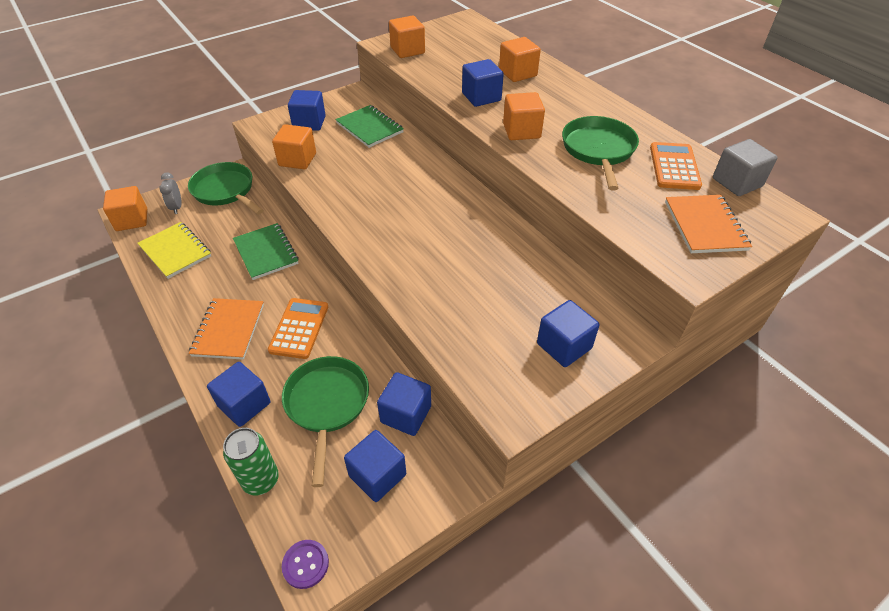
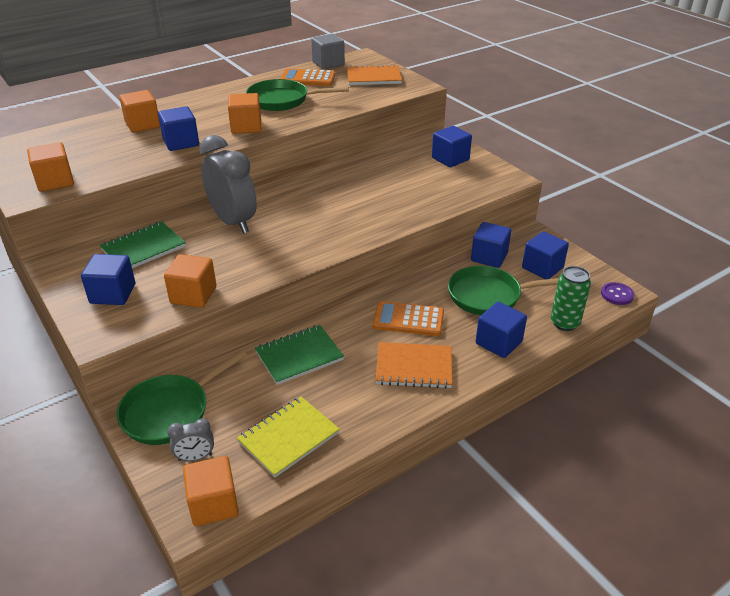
camera: 90 degrees left, 10 degrees down
none -> grey clock [199,135,257,234]

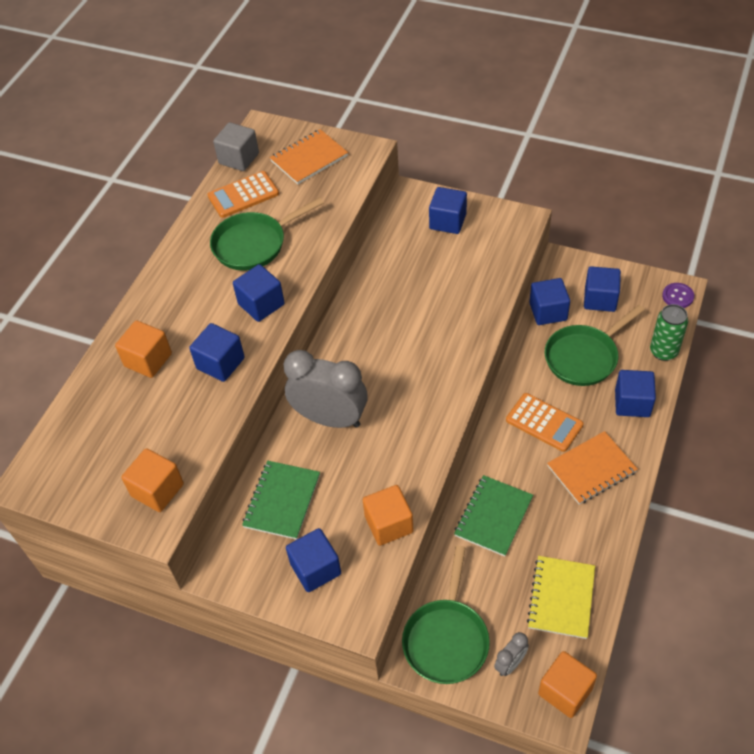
camera: 30 degrees left, 15 degrees up
orange cube [228,93,261,134] -> blue cube [233,264,285,322]
orange calculator [373,301,444,336] -> orange calculator turned 120 degrees counterclockwise [506,393,583,452]

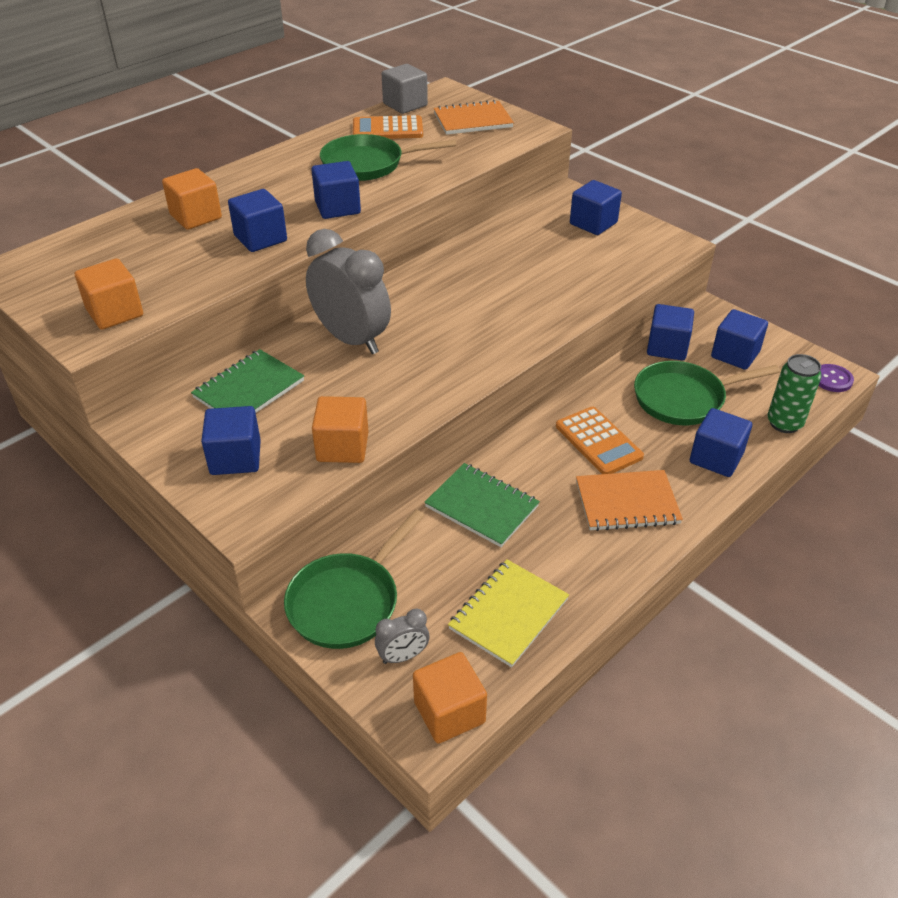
camera: 20 degrees right, 10 degrees down
green notebook [454,475,533,557] -> green notebook turned 75 degrees clockwise [424,463,540,547]

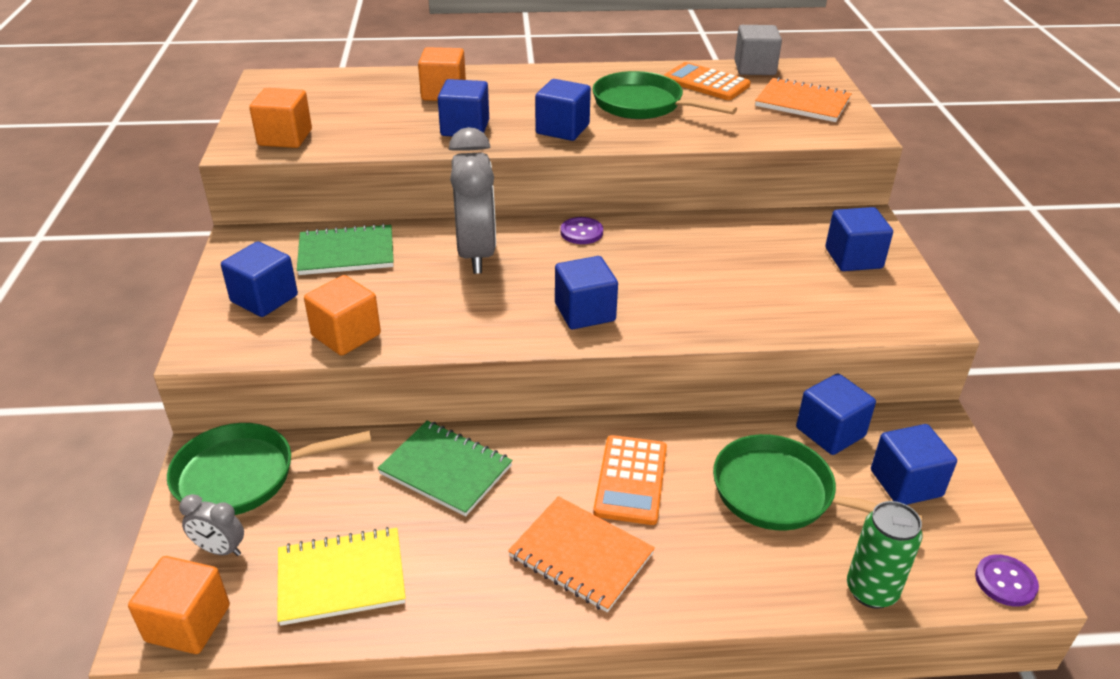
camera: 40 degrees right, 5 degrees down
green notebook [424,463,540,547] -> green notebook turned 45 degrees counterclockwise [378,421,513,516]
blue cube [690,408,752,477] -> blue cube moved to [555,256,618,329]
none -> purple button [560,217,603,244]

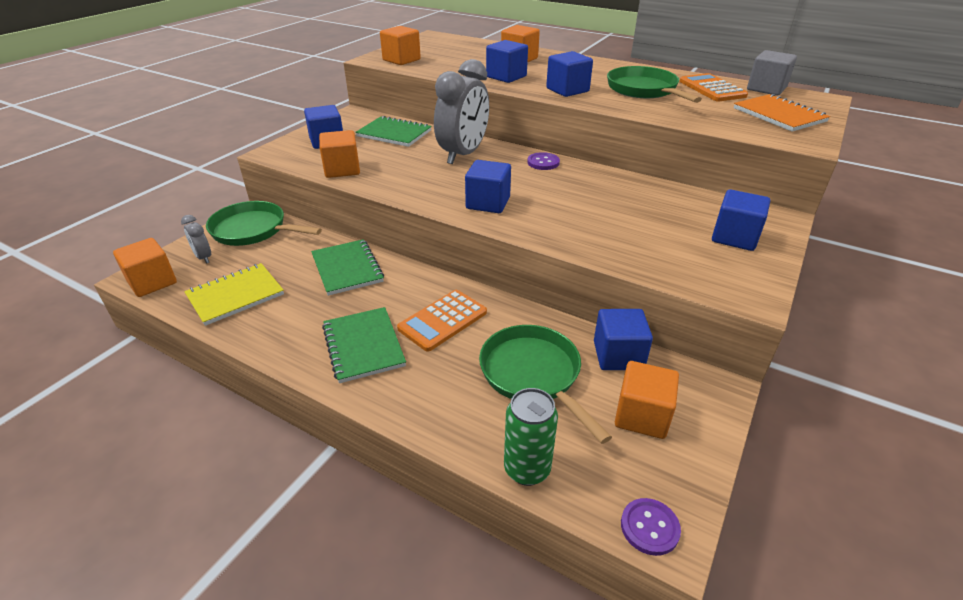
camera: 35 degrees right, 0 degrees up
yellow notebook [277,527,406,626] -> yellow notebook turned 60 degrees counterclockwise [184,263,284,326]
orange notebook [508,496,655,612] -> green notebook [322,307,406,383]
blue cube [871,424,957,505] -> orange cube [615,361,679,439]

